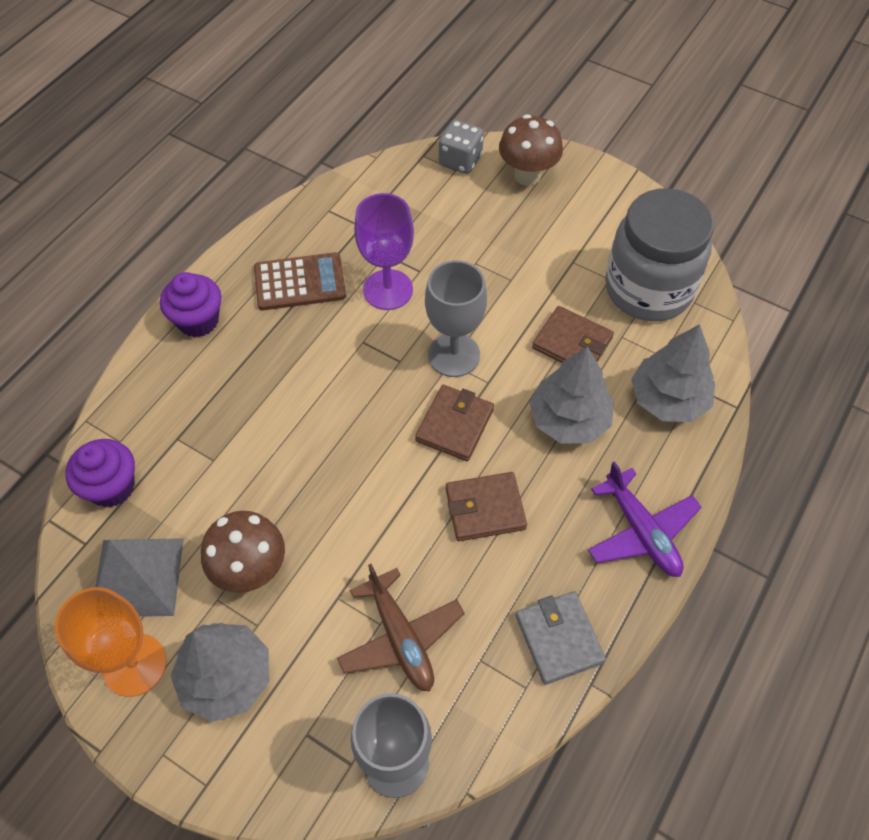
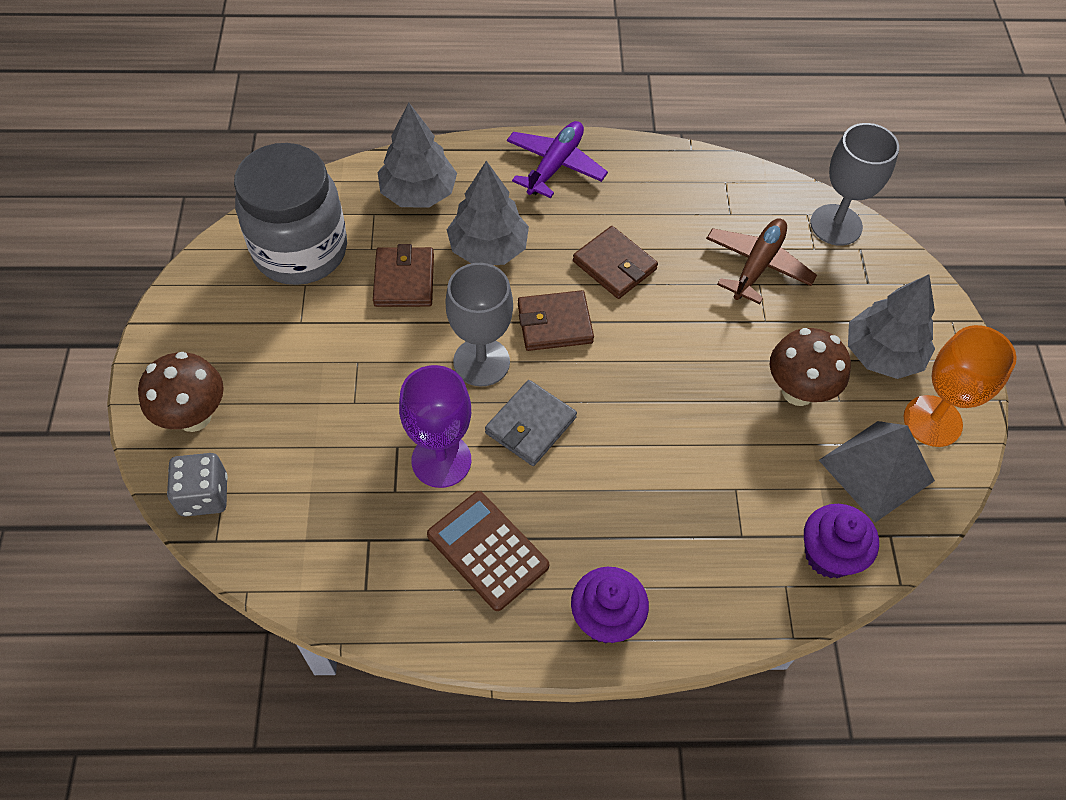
camera: 125 degrees left, 0 degrees up
grey wallet [516,591,606,685] -> grey wallet moved to [485,380,577,466]

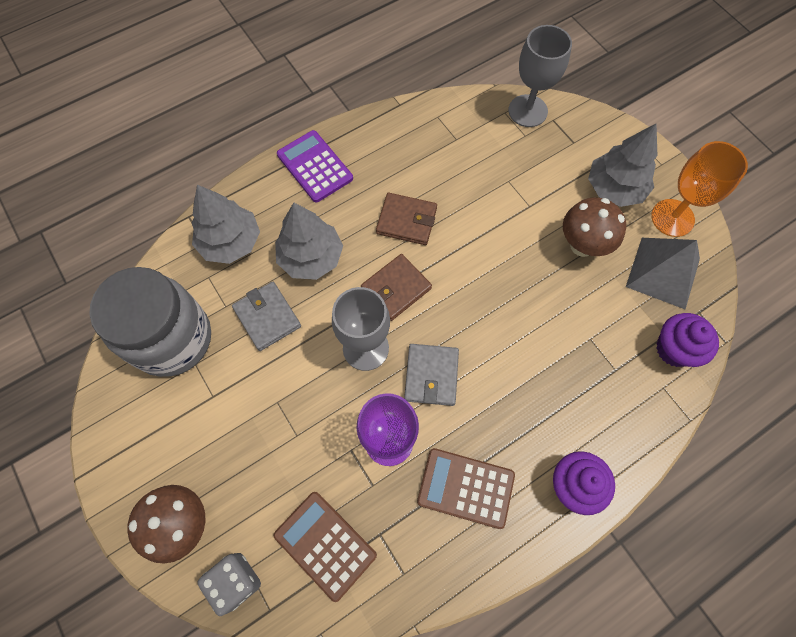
camera: 30 degrees left, 10 degrees up
brown wallet [373,244,434,307] -> grey wallet [232,282,301,351]
purple plane [507,121,608,198] -> purple calculator [277,130,353,203]
brown plane [706,218,817,304] -> none
none -> brown calculator [273,492,377,602]

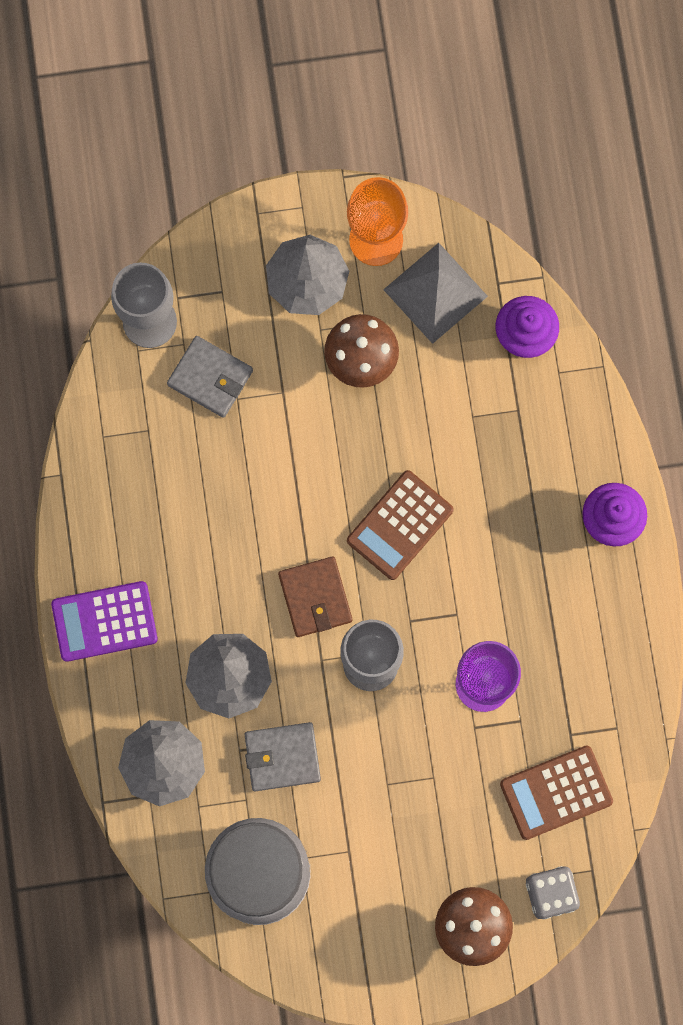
camera: 65 degrees left, 10 degrees up
brown wallet [376,193,437,245] -> none
grey wallet [404,344,459,406] -> grey wallet moved to [167,336,253,418]
brown calculator [417,448,515,529] -> brown calculator moved to [347,470,454,580]

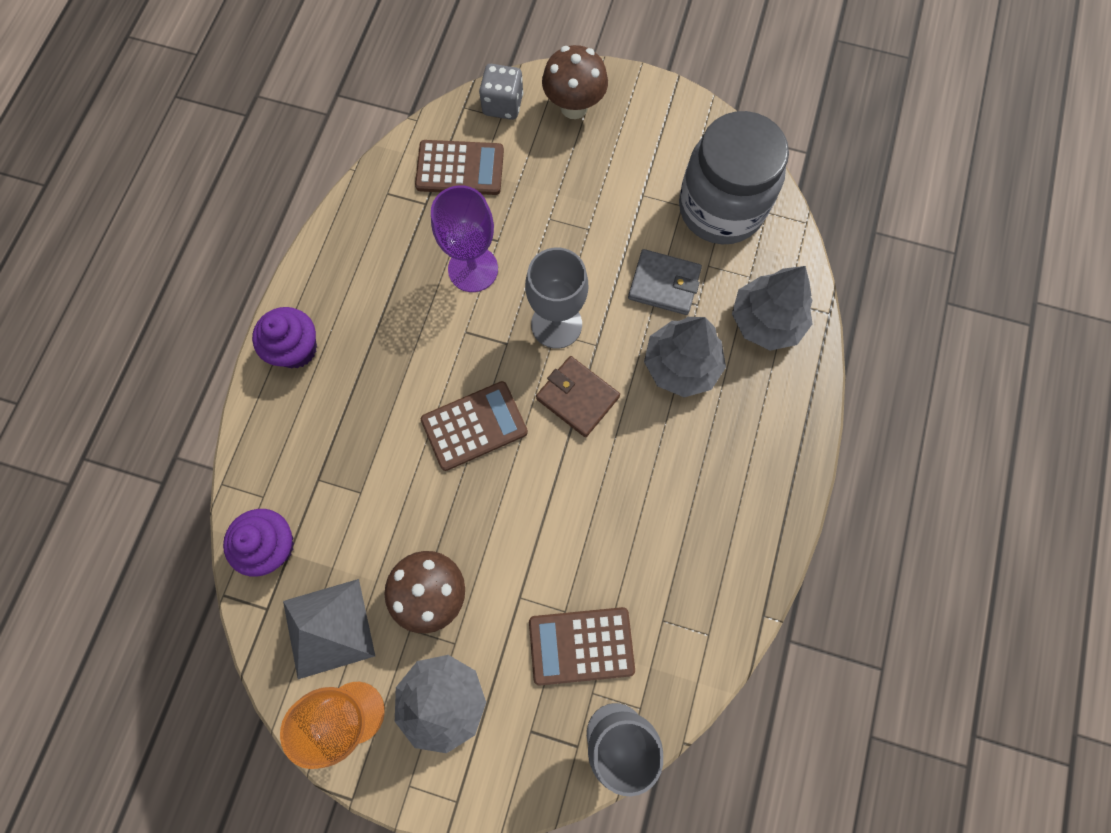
camera: 155 degrees left, 5 degrees down
purple calculator [51,581,158,662] -> none
grey wallet [167,336,253,418] -> brown calculator [529,607,635,686]
brown wallet [278,557,352,637] -> brown wallet turned 60 degrees counterclockwise [536,356,620,437]

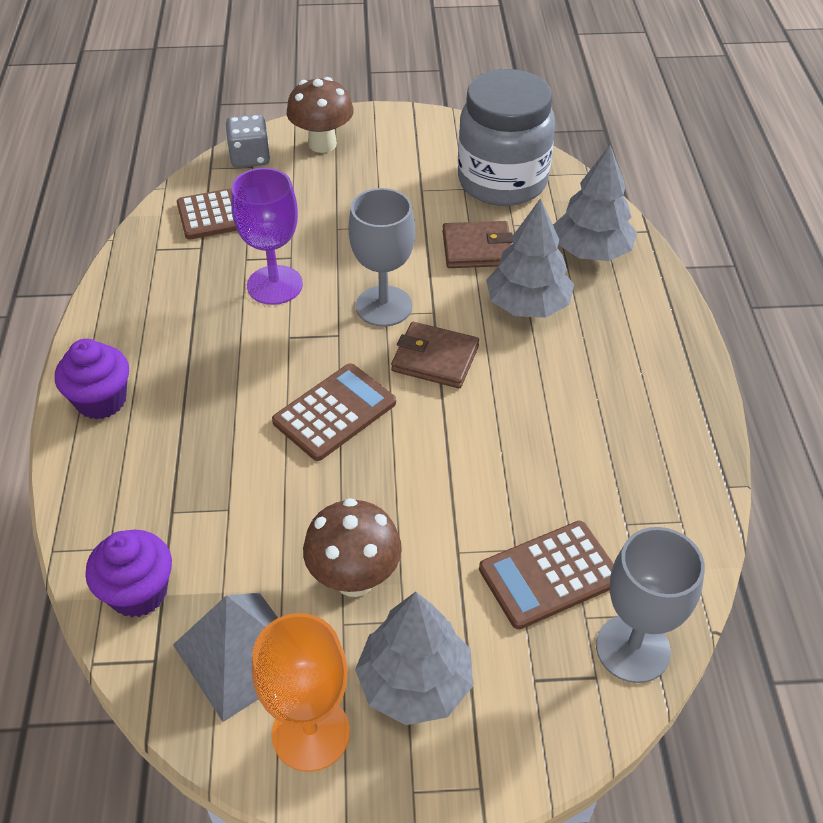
camera: 20 degrees left, 25 degrees down
grey wallet [628,249,702,315] -> brown wallet [443,221,513,268]

